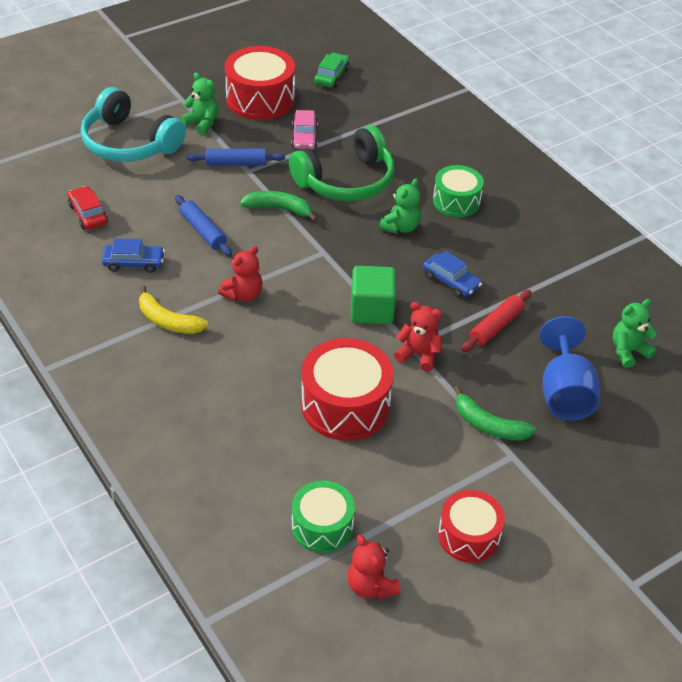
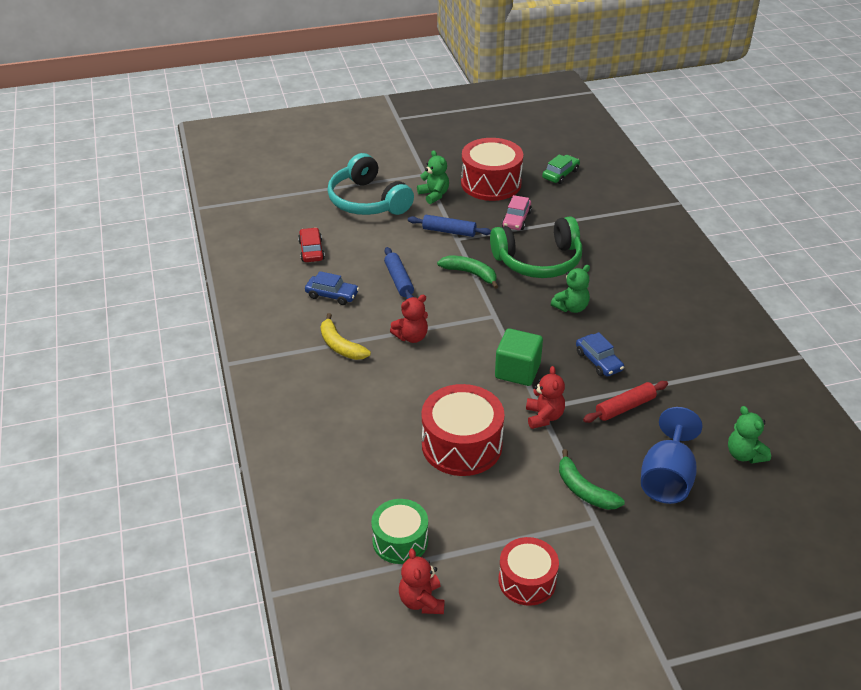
camera: 20 degrees right, 5 degrees down
red teddy bear [394,302,442,372] -> red teddy bear turned 45 degrees clockwise [526,366,565,429]
green drum [433,165,484,217] -> none
green teddy bear [613,299,657,368] -> green teddy bear turned 105 degrees counterclockwise [728,406,771,464]

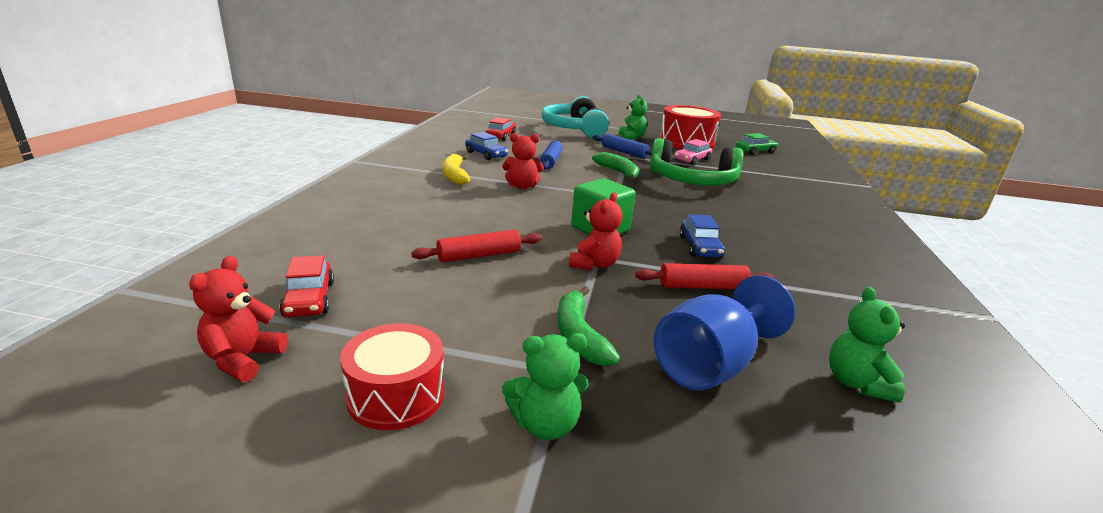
camera: 25 degrees right, 15 degrees down
green drum [371,499,428,564] -> red car [280,255,334,317]
red drum [422,384,505,476] -> red rolling pin [411,230,542,262]
green teddy bear [551,265,590,313] -> green teddy bear moved to [502,333,588,440]

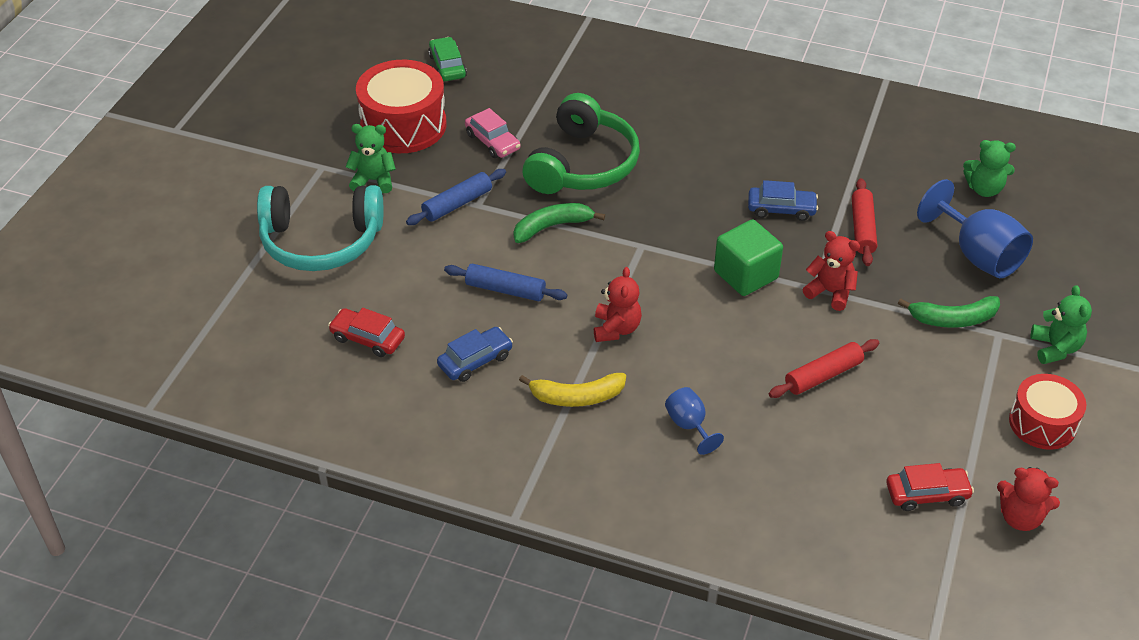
camera: 80 degrees left, 20 degrees up
red rolling pin [411,230,542,262] -> red rolling pin turned 75 degrees clockwise [769,339,879,398]
none -> blue goblet [665,387,724,455]

